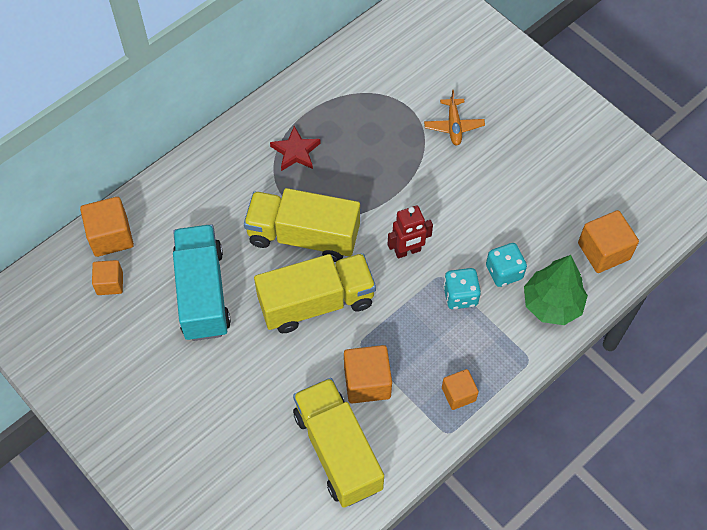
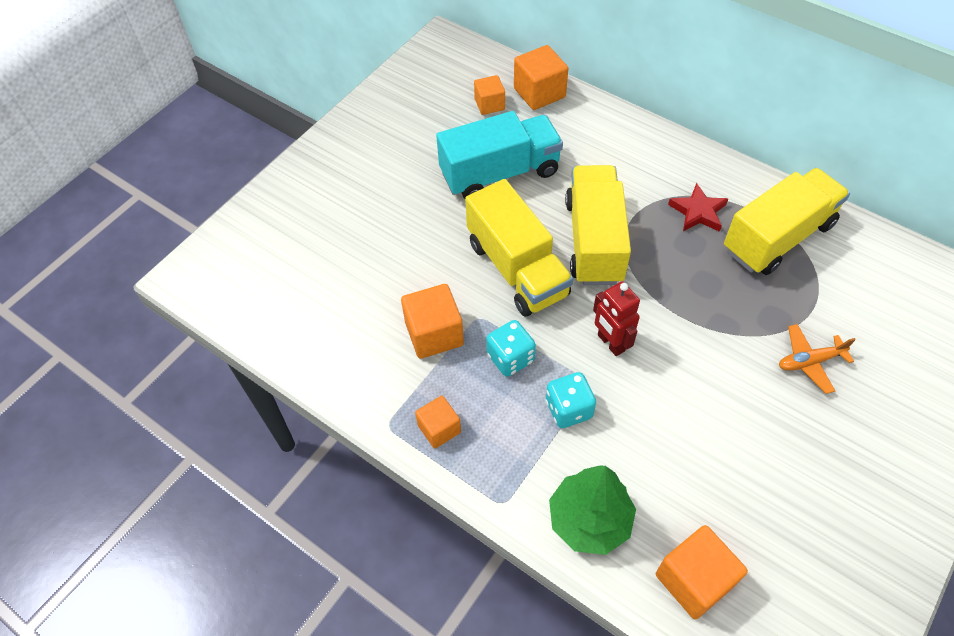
camera: 80 degrees right, 5 degrees down
yellow truck [293,378,384,508] -> yellow truck moved to [724,168,850,275]
turquoise dice [486,243,527,287] -> turquoise dice moved to [486,320,536,377]

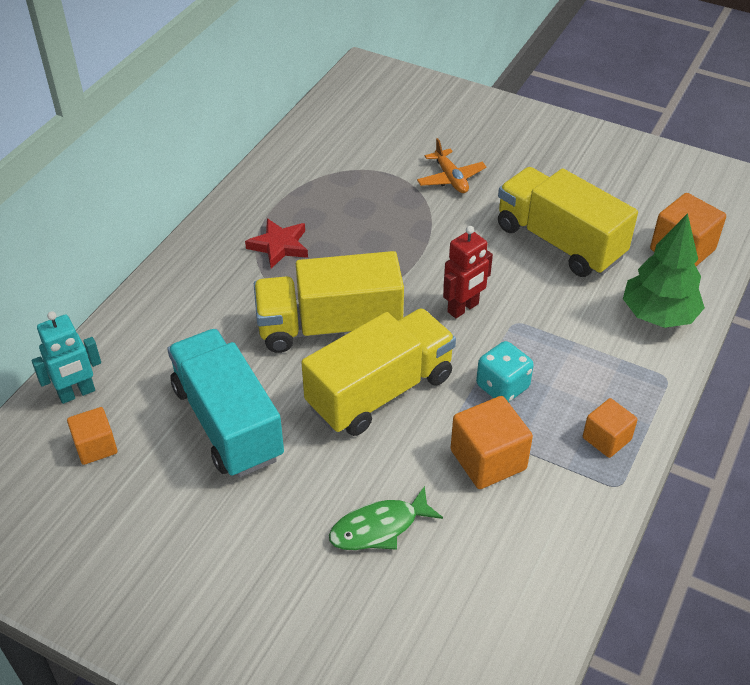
camera: 100 degrees left, 10 degrees down
orange cube [514,45,568,110] -> turquoise robot [32,311,101,404]
turquoise dice [546,372,596,428] -> none
yellow truck [724,168,850,275] -> yellow truck moved to [498,167,638,277]
none -> green fish [329,486,443,550]

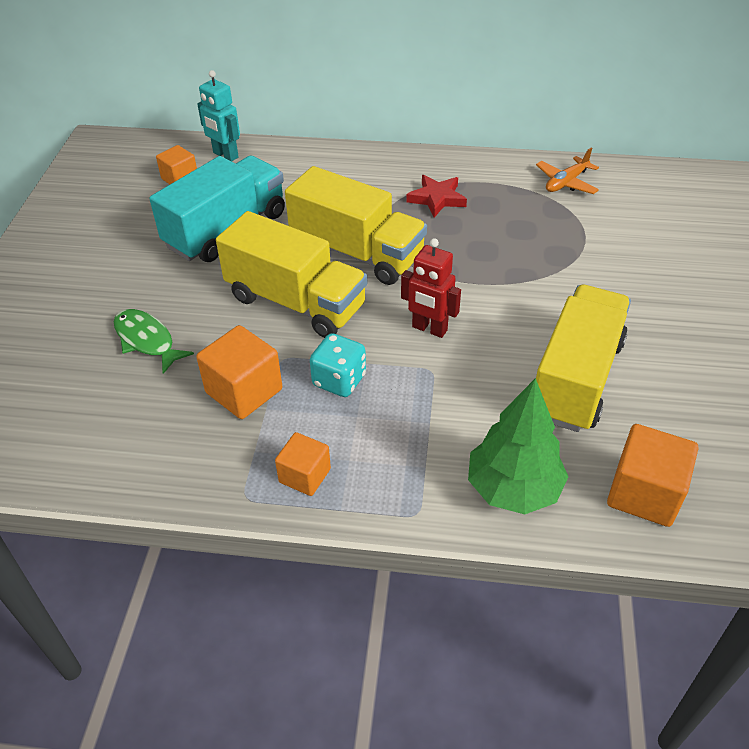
camera: 70 degrees right, 0 degrees up
yellow truck [254,251,404,353] -> yellow truck turned 150 degrees clockwise [285,166,427,285]
orange plane [417,138,487,193] -> orange plane moved to [536,148,599,194]

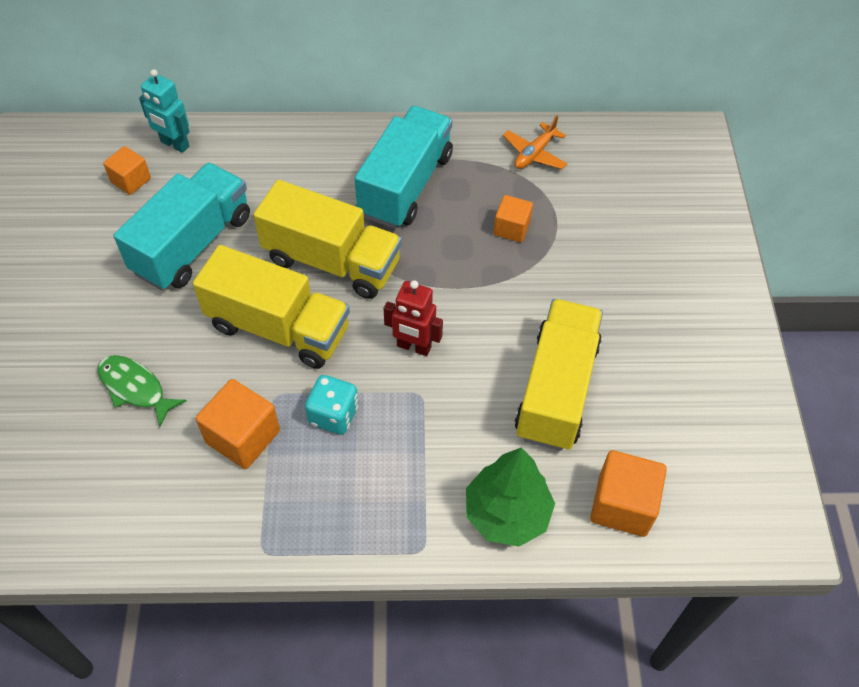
camera: 10 degrees left, 10 degrees up
orange cube [275,432,331,496] -> orange cube moved to [494,195,533,242]
red star [406,175,467,217] -> turquoise truck [355,106,453,228]

